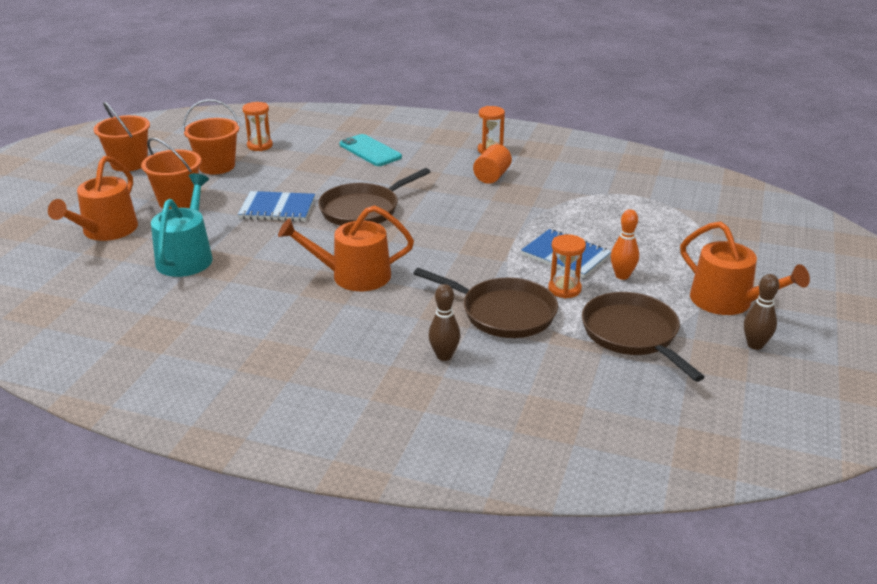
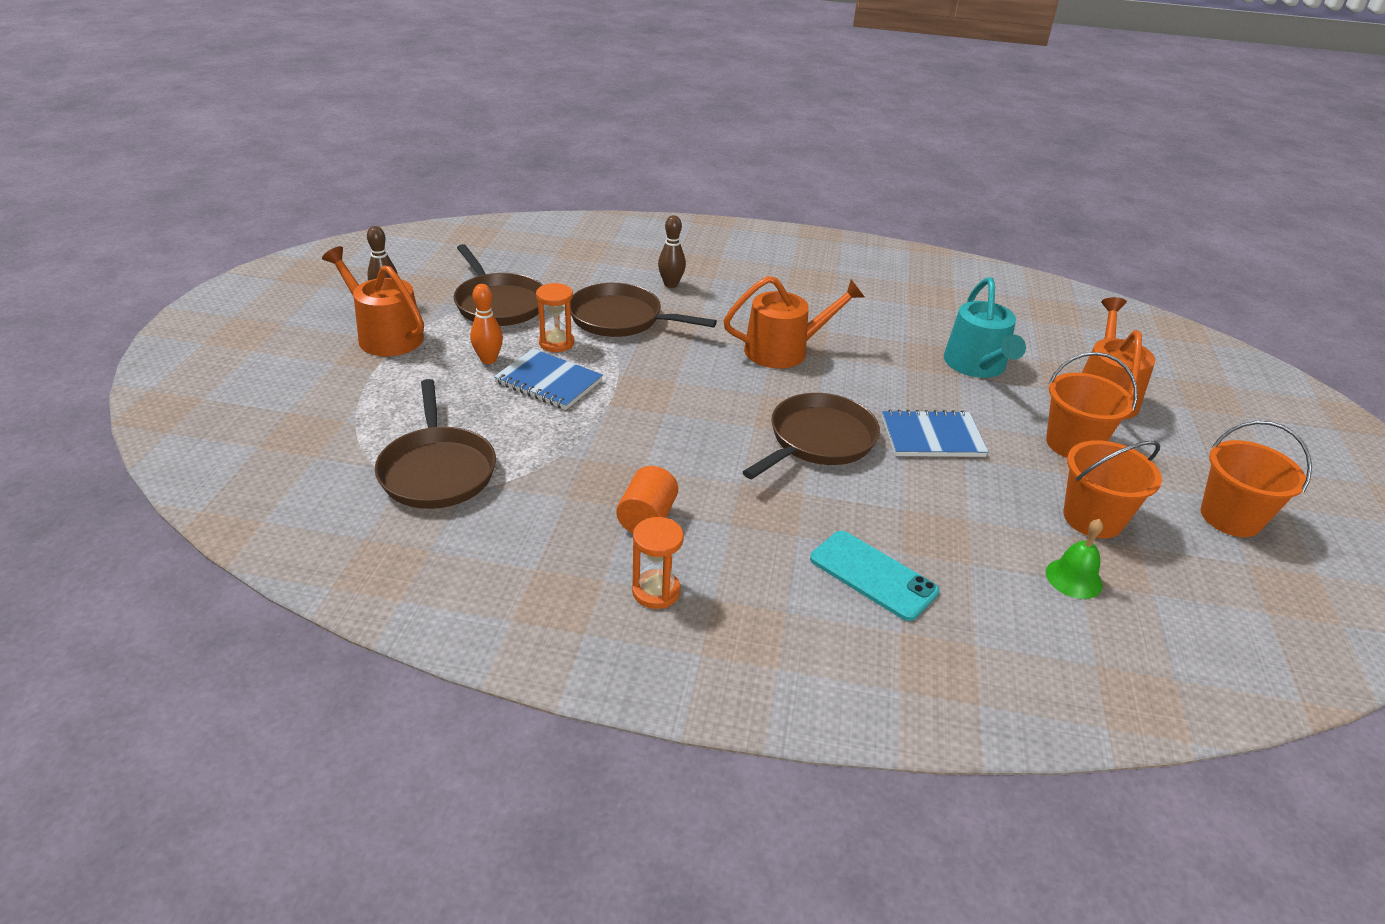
camera: 170 degrees right, 5 degrees up
orange hourglass [242,102,273,151] -> green bell [1046,519,1103,599]
none -> brown pan [375,379,496,509]

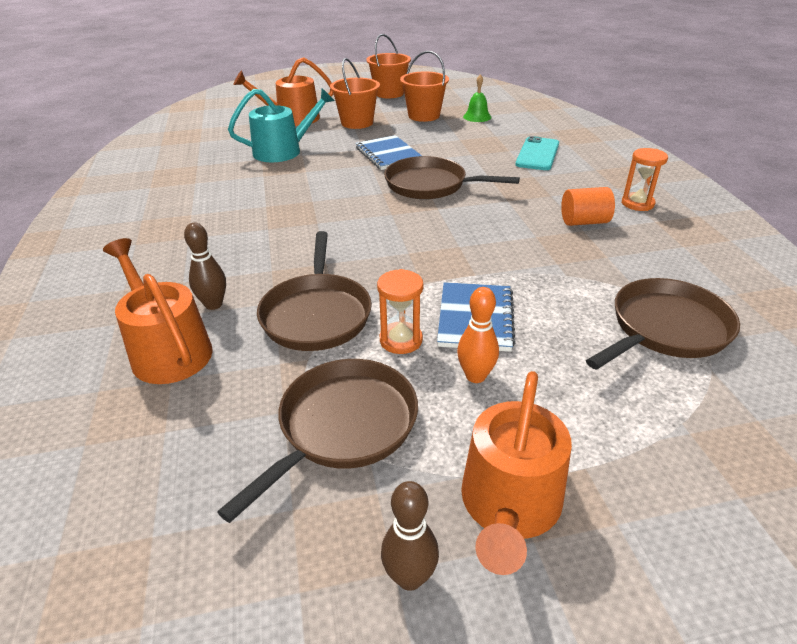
camera: 110 degrees left, 0 degrees up
orange watering can [723,276,864,368] -> orange watering can moved to [103,238,213,384]

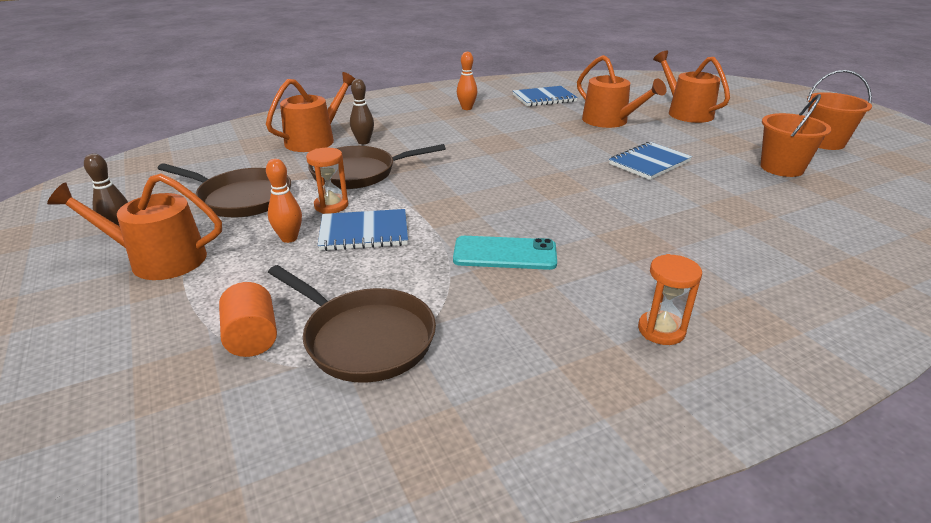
camera: 75 degrees right, 5 degrees down
turquoise watering can [228,88,335,162] -> orange watering can [577,55,666,128]
orange bucket [330,58,380,129] -> none
brown pan [384,156,520,199] -> none
green bell [463,74,491,122] -> none
turquoise phone [515,136,559,170] -> turquoise phone moved to [453,236,557,270]
orange cylinder [561,187,615,226] -> orange cylinder moved to [219,282,277,357]
none -> orange bowling pin [457,52,477,110]
none -> blue notebook [513,86,578,107]

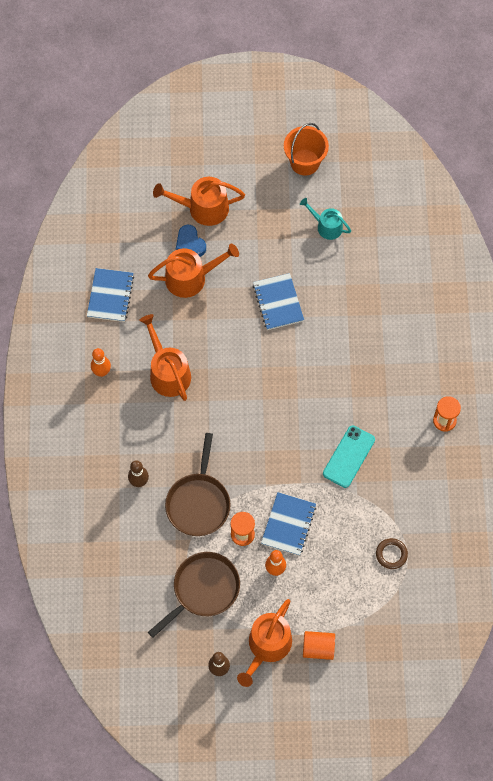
camera: 65 degrees left, 35 degrees up
orange cylinder [219,282,277,357] -> orange cylinder moved to [303,631,335,660]
orange watering can [266,72,355,152] -> orange watering can moved to [139,314,191,401]
brown pan [268,265,436,383] -> brown ring [376,538,408,569]
orange bucket [760,94,831,177] -> turquoise watering can [300,198,351,240]
none -> blue heart [176,225,206,257]

